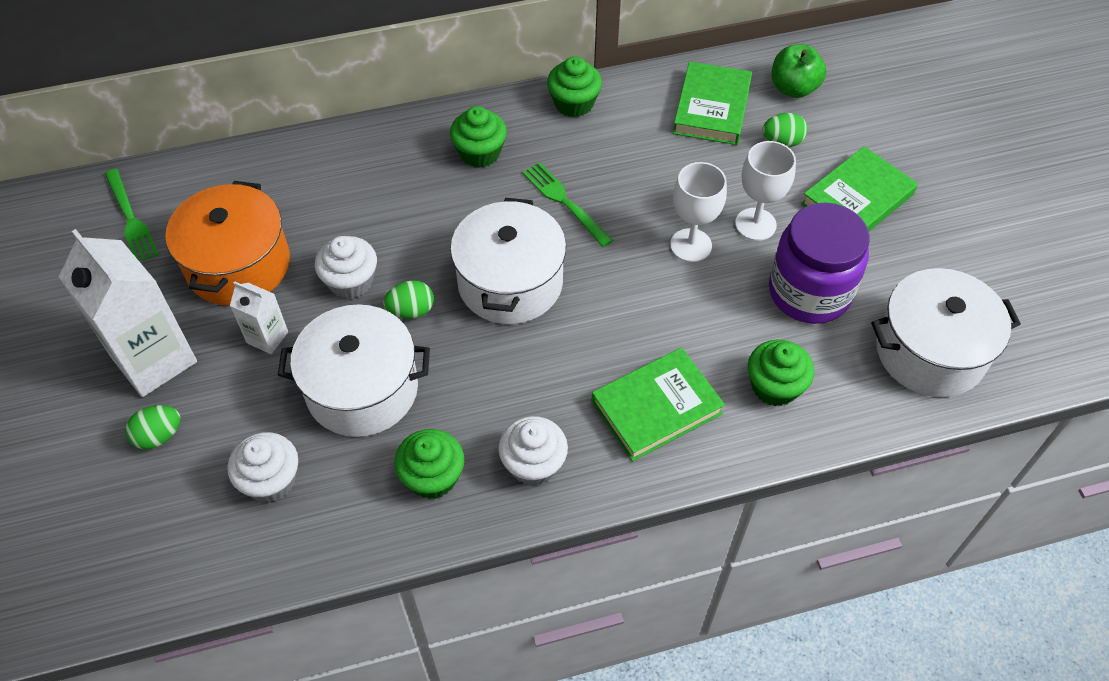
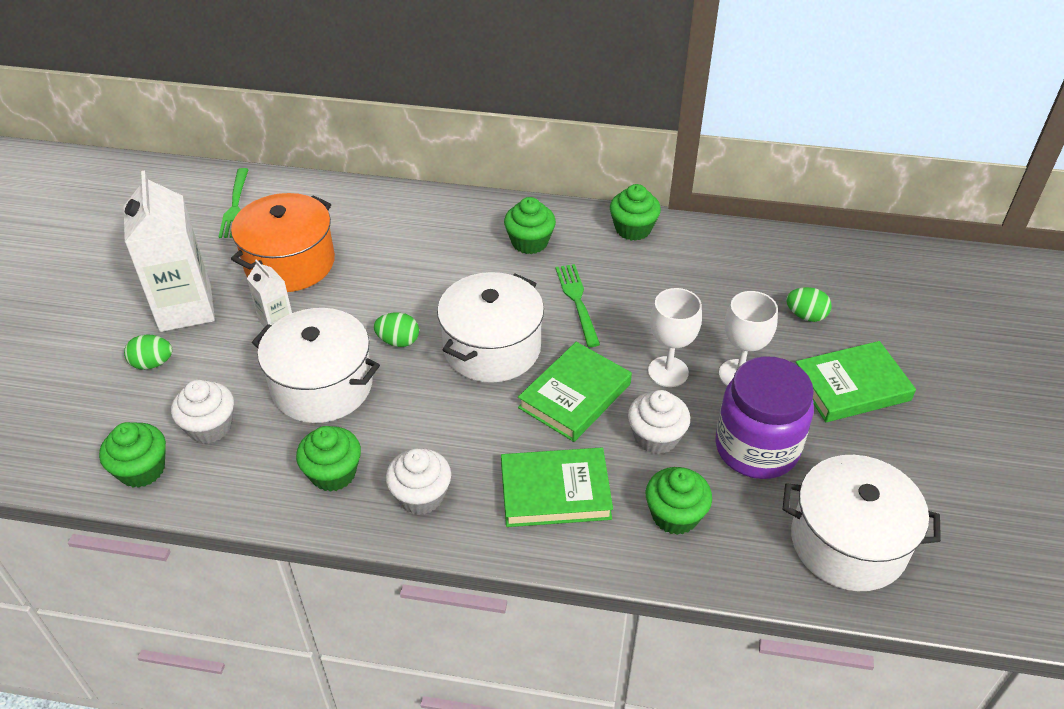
camera: 25 degrees right, 10 degrees down
white cupcake [315,236,377,299] -> white cupcake moved to [628,390,690,454]
green book [673,61,752,145] -> green book moved to [518,342,632,442]
green apple [772,44,826,98] -> none
none -> green cupcake [99,422,166,488]

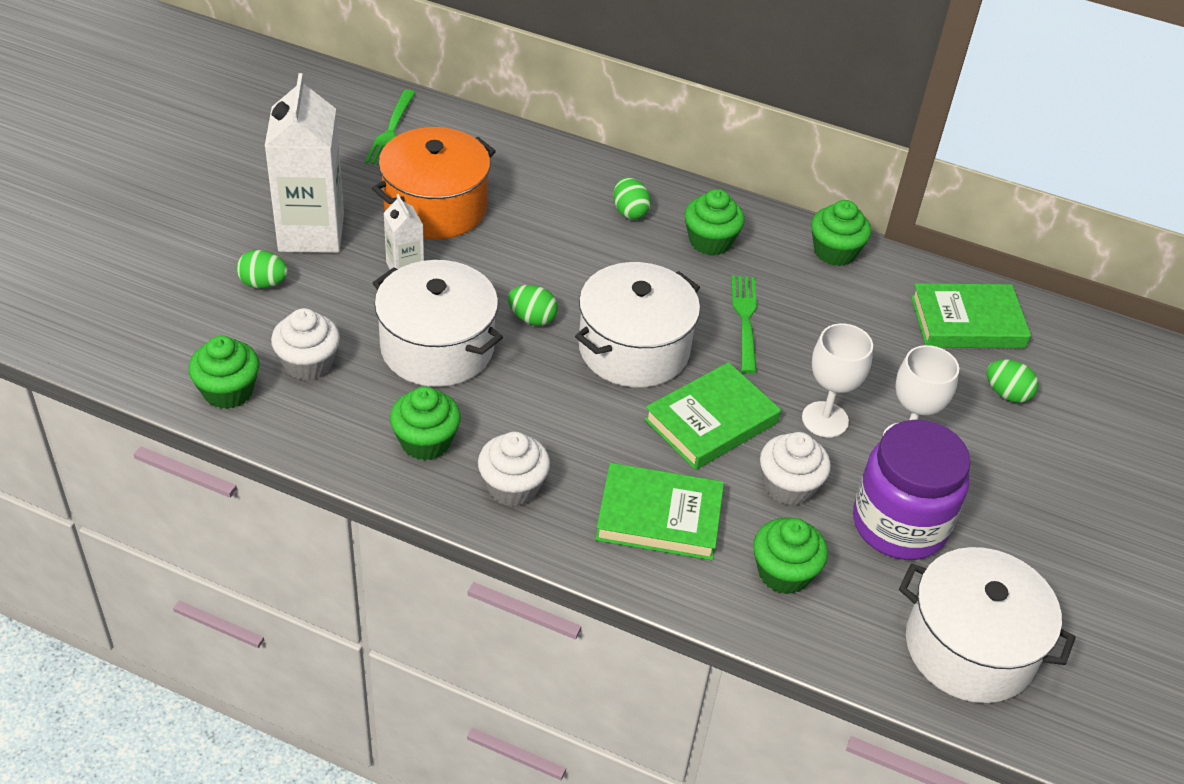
camera: 10 degrees right, 0 degrees up
green book [796,341,916,422] -> green book moved to [911,283,1031,348]
none -> green egg [613,177,651,220]

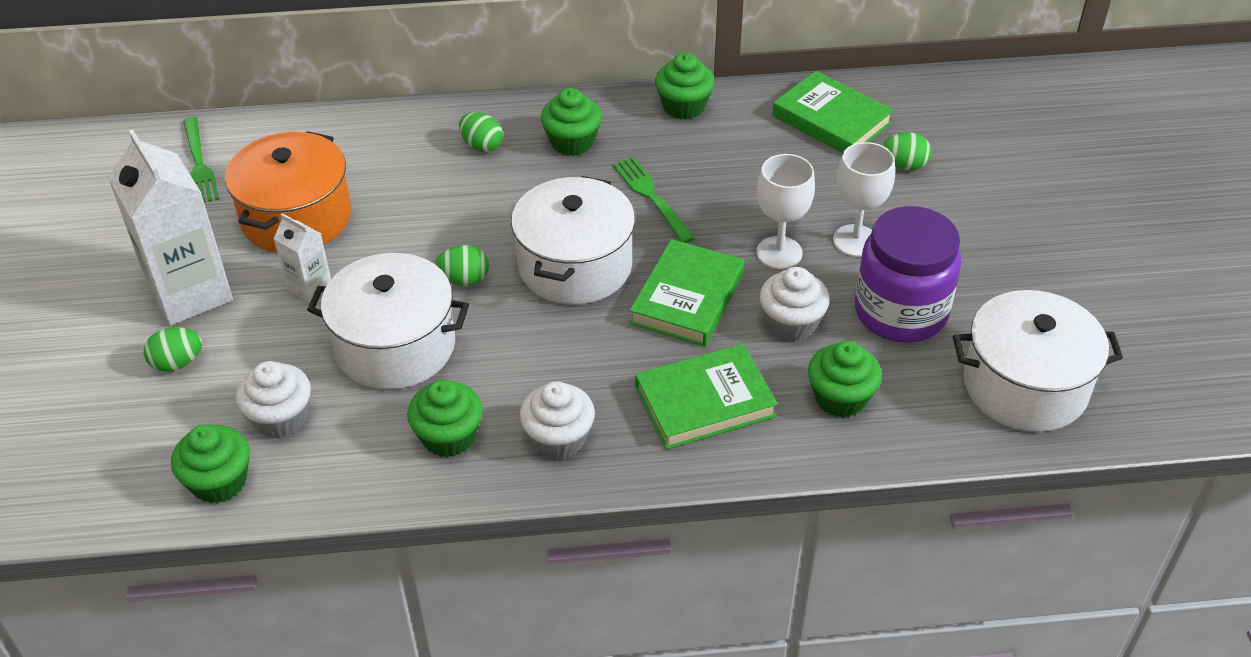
camera: 25 degrees left, 0 degrees up
green book [911,283,1031,348] -> green book turned 75 degrees clockwise [772,71,894,153]

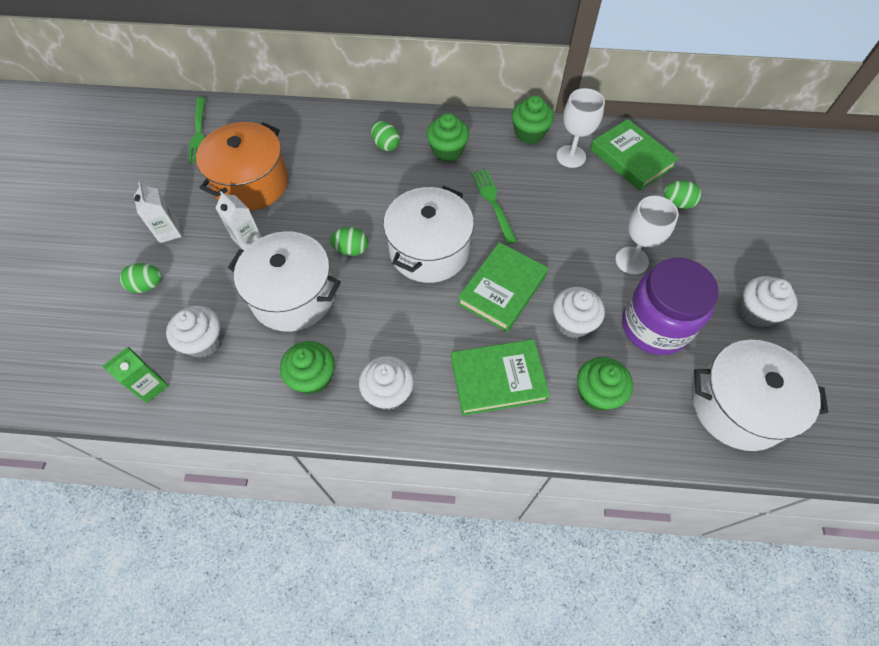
camera: 10 degrees right, 15 degrees up
white carton [108,129,233,326] -> white carton [134,182,182,243], size x0.49
green cupcake [171,424,250,503] -> green carton [102,347,168,403]
white goblet [757,154,815,269] -> white goblet moved to [556,88,605,168]
none -> white cupcake [739,276,798,327]

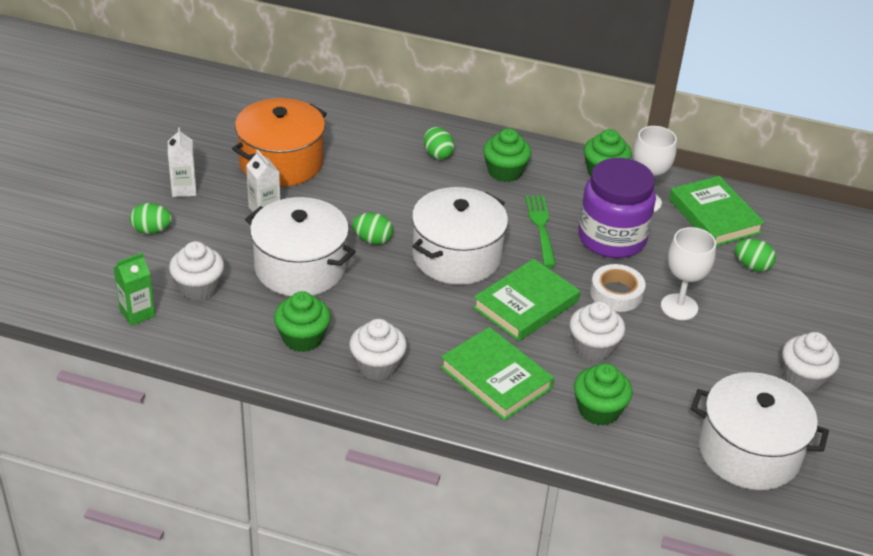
camera: 10 degrees right, 20 degrees down
green fork [188,97,206,164] -> none
green book [451,339,550,416] -> green book turned 45 degrees clockwise [440,327,554,421]
purple jar [622,258,719,355] -> purple jar moved to [578,158,656,258]
none -> white tape [590,264,645,312]

